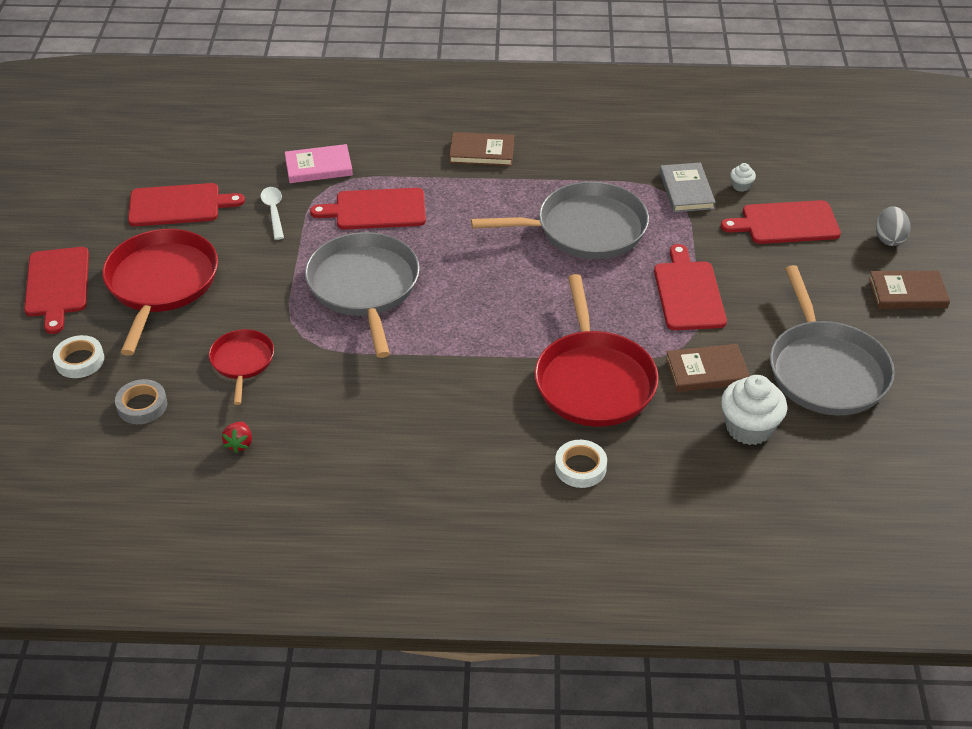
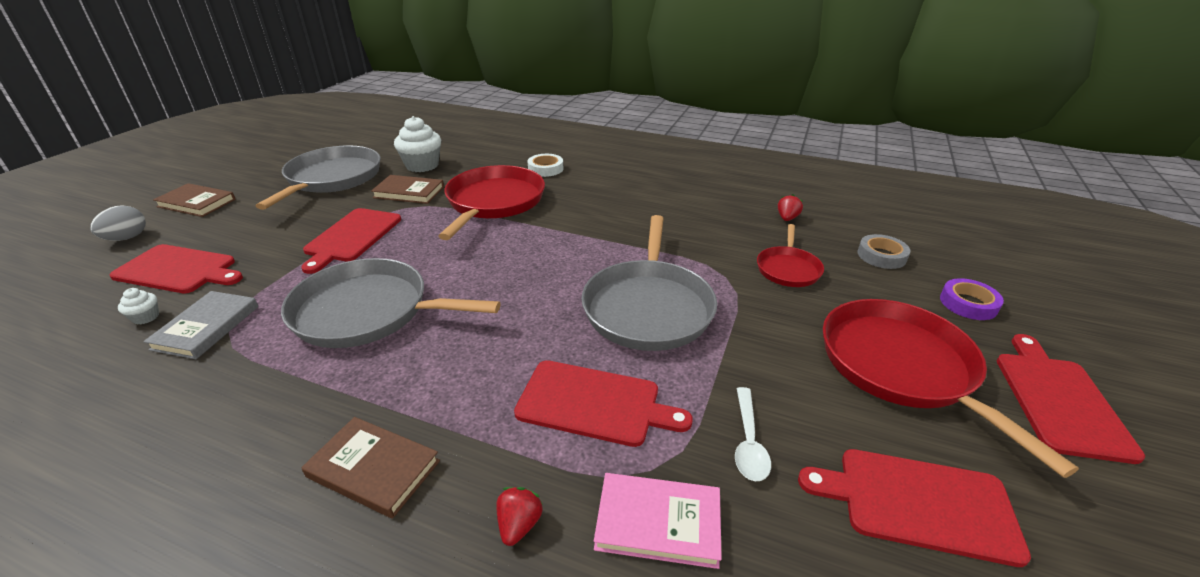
camera: 160 degrees left, 10 degrees down
white tape [53,335,104,378] -> purple tape [940,278,1004,320]
red pan [102,229,218,356] -> red pan turned 135 degrees clockwise [823,299,1079,478]
none -> red strawberry [496,487,543,546]

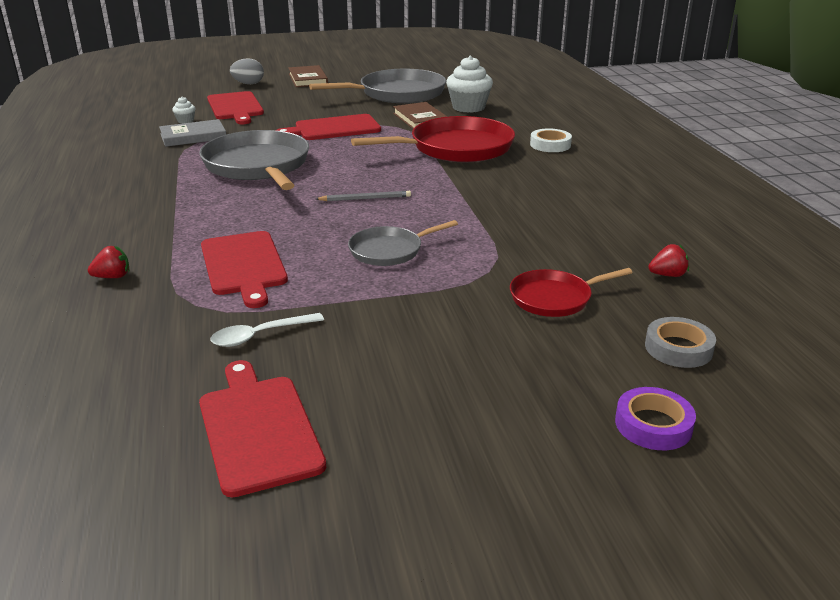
camera: 55 degrees right, 5 degrees down
brown book [301,417,440,519] -> none
grey pan [581,215,717,351] -> grey pan [348,220,458,266], size x0.54
pink book [594,473,722,569] -> none
red pan [823,299,1079,478] -> none
red cutting board [997,334,1145,464] -> none
none -> grey pencil [316,191,411,201]

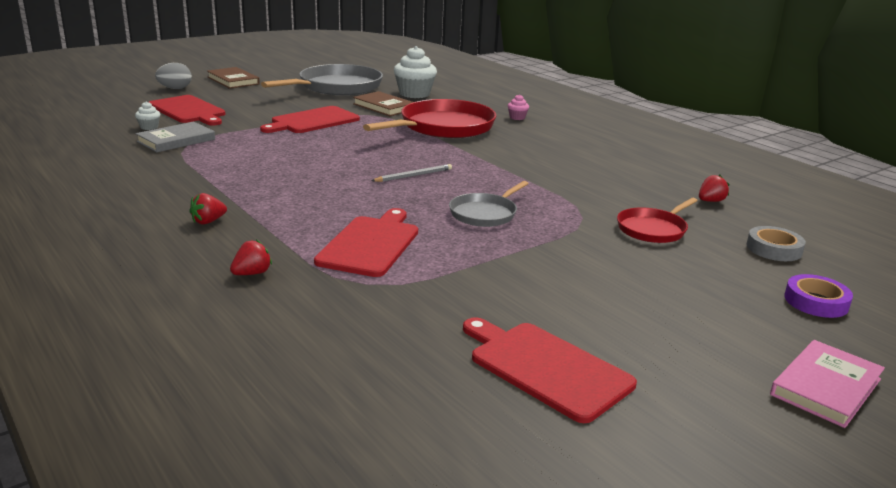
camera: 25 degrees left, 5 degrees down
grey pan [199,130,309,190] -> none
red cutting board [201,231,288,308] -> red cutting board turned 120 degrees counterclockwise [314,208,418,277]
white spoon [210,313,324,347] -> none
white tape [530,128,572,152] -> pink cupcake [508,94,529,120]
none -> red strawberry [189,193,227,225]
none -> pink book [770,340,885,428]

